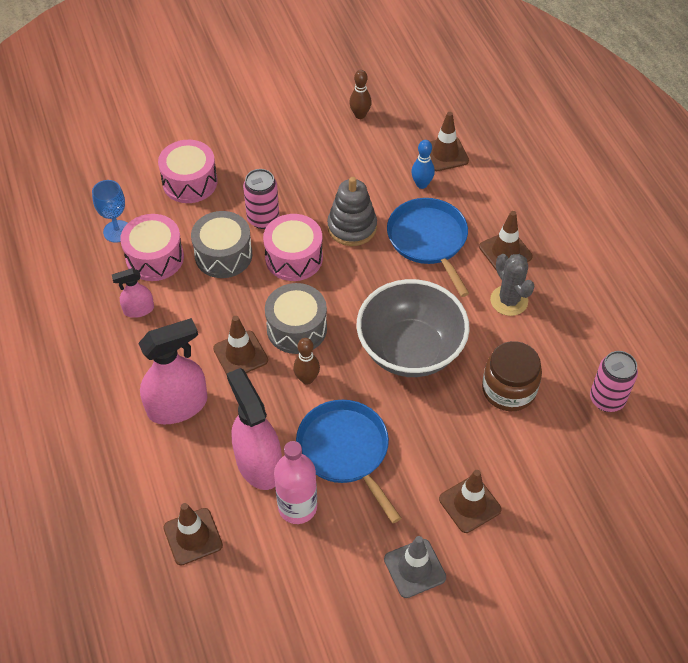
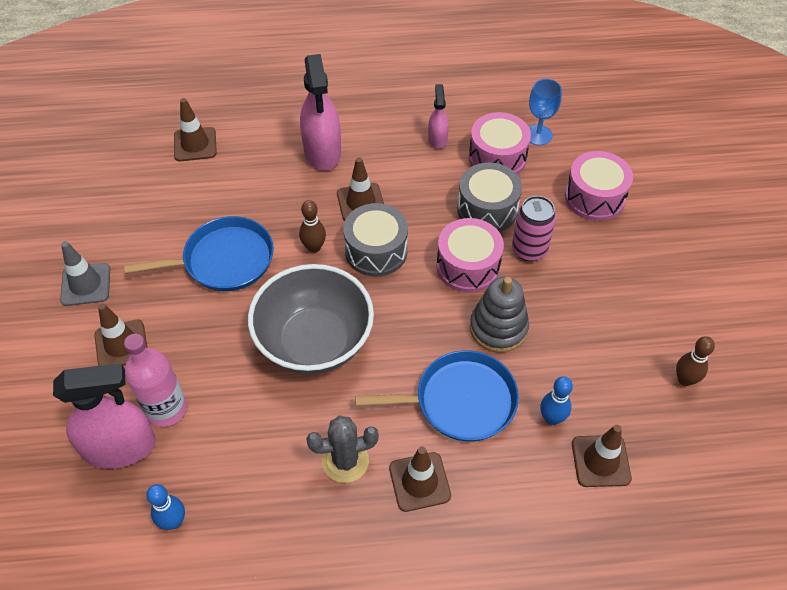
camera: 105 degrees right, 0 degrees up
pink spray bottle [227,368,282,490] -> pink spray bottle moved to [53,363,156,469]
pink bottle [274,441,317,524] -> pink bottle moved to [124,334,187,427]
brown jar [482,341,542,411] -> none
pink can [590,351,638,412] -> blue bowling pin [146,484,185,530]

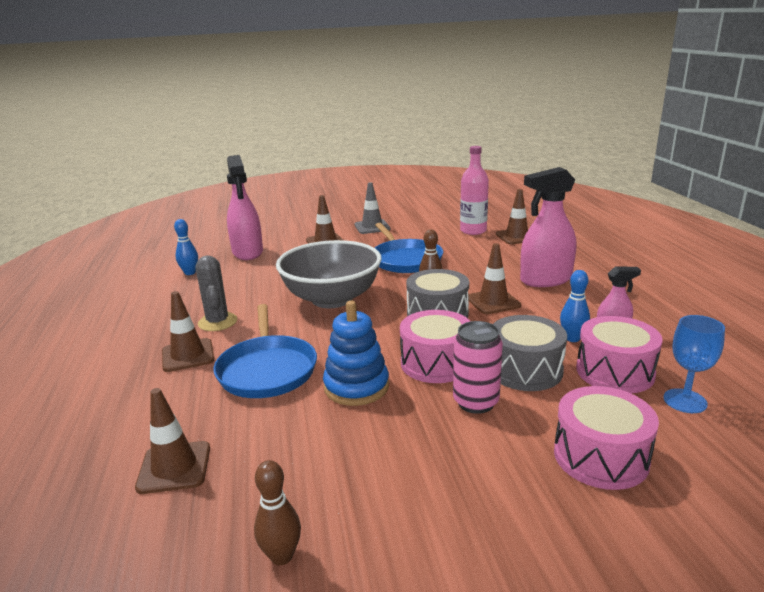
camera: 85 degrees right, 30 degrees down
pink bottle [124,334,187,427] -> pink bottle moved to [460,146,489,235]
grey stacking toy [470,277,529,353] -> blue stacking toy [323,300,389,406]
blue bowling pin [540,376,573,425] -> blue bowling pin moved to [560,270,590,342]

